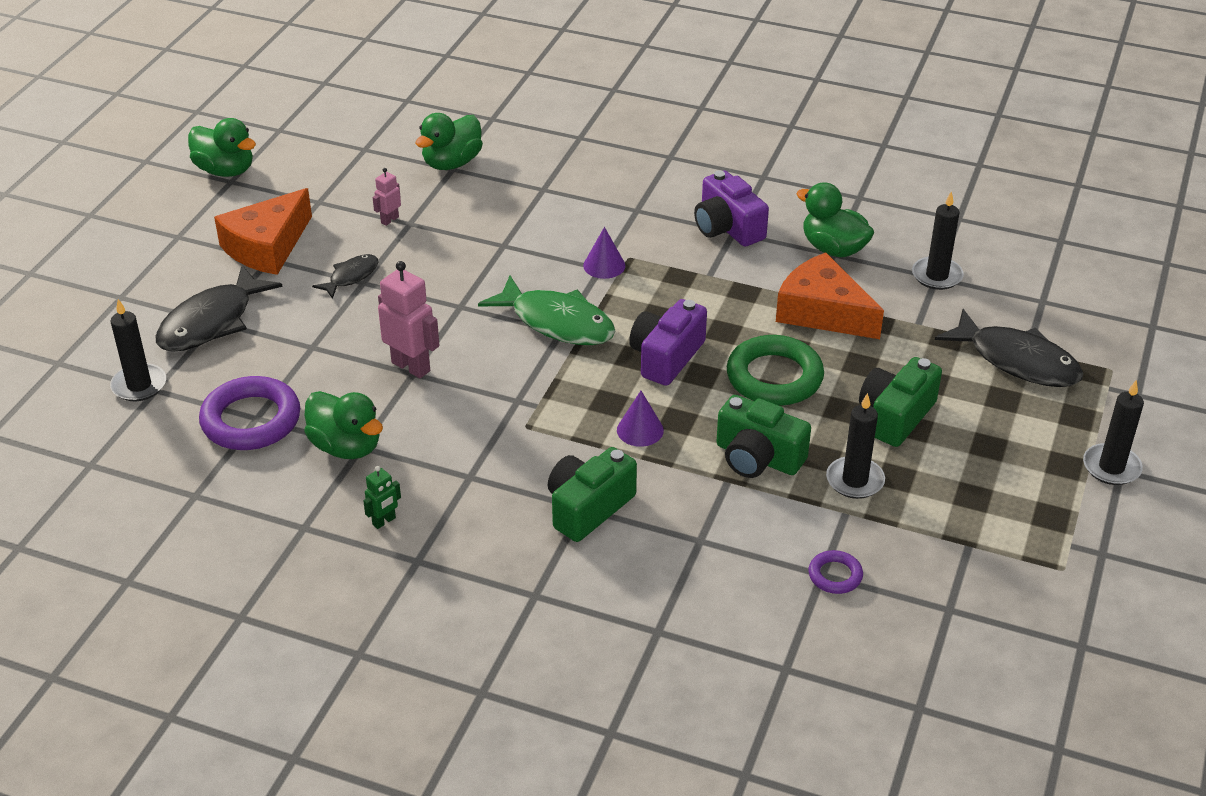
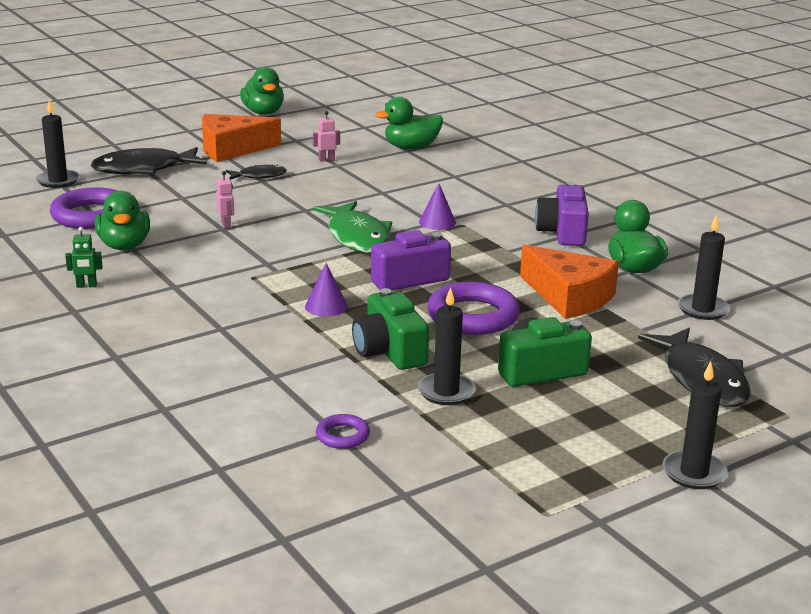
camera: 35 degrees right, 15 degrees down
pink robot [378,261,440,378] -> pink robot [216,171,234,229], size x0.53
green camera [548,447,637,542] -> none
green ring [727,335,824,406] -> purple ring [427,282,520,335]
orange cheese [776,253,884,339] -> orange cheese turned 150 degrees clockwise [520,245,619,319]

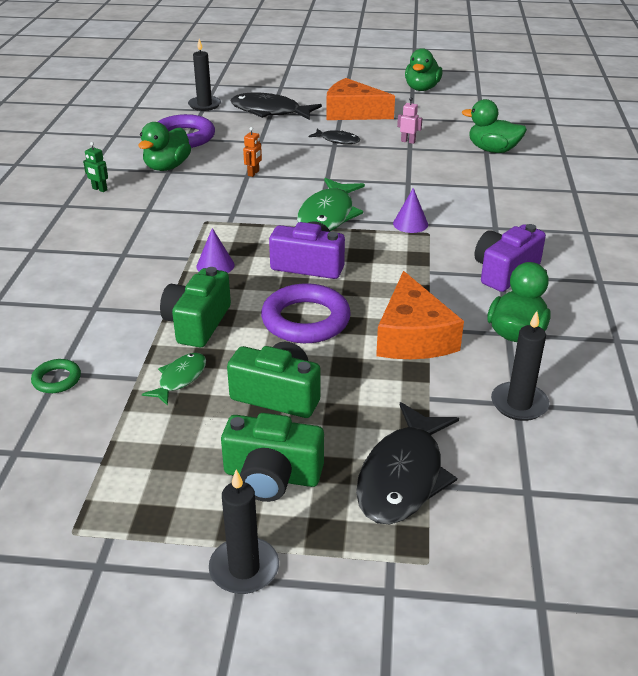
camera: 40 degrees right, 10 degrees up
pink robot [216,171,234,229] -> orange robot [243,127,262,177]
purple ring [316,414,370,449] -> green ring [31,359,81,393]
black candle [417,287,476,405] -> green fish [142,353,206,406]
none -> green camera [221,413,324,502]

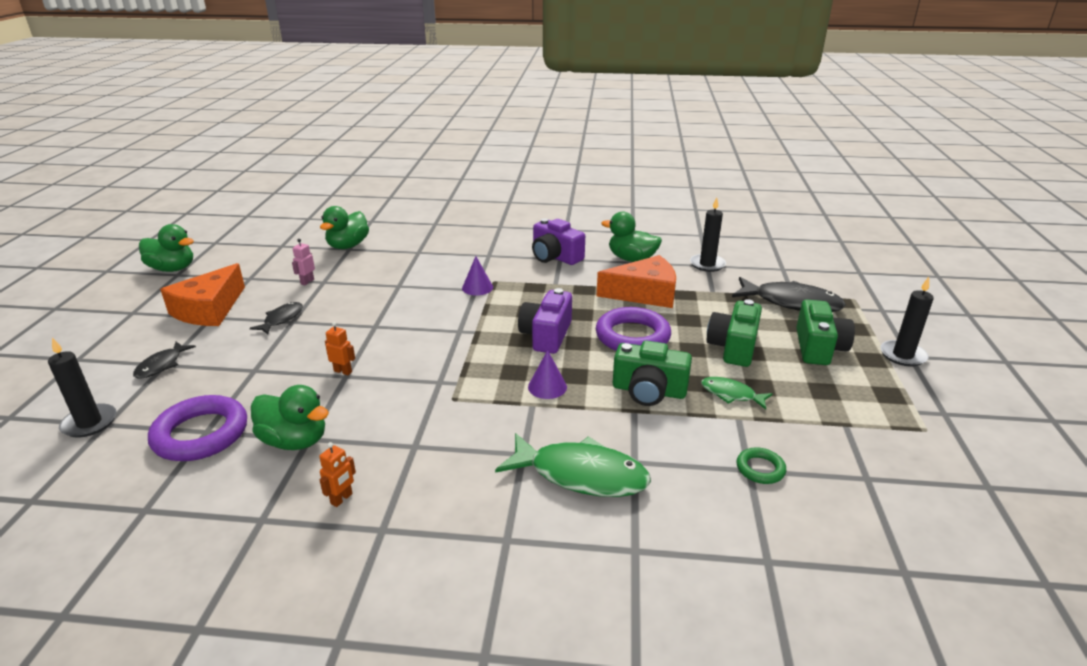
camera: 90 degrees left, 5 degrees down
green robot [83,142,108,192] -> orange robot [319,442,356,507]
black fish [230,92,322,120] -> black fish [133,342,196,379], size x0.53
green fish [297,178,365,231] -> green fish moved to [495,433,651,497]

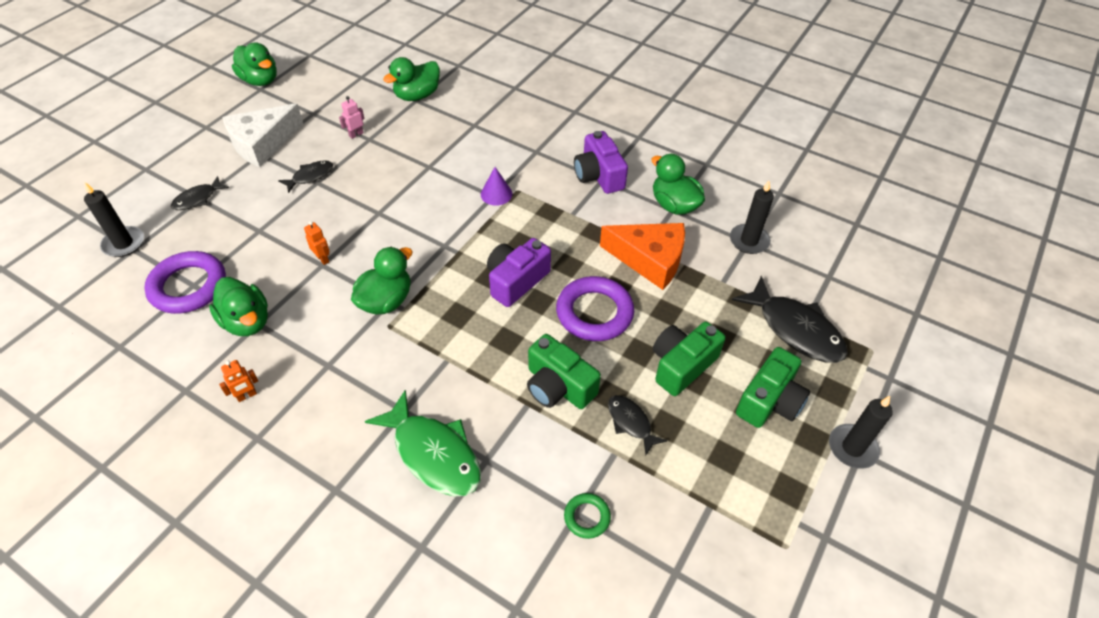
camera: 25 degrees right, 20 degrees up
orange cheese [160,263,245,326] -> white cheese [222,103,303,167]
purple cone [528,350,567,399] -> none
green fish [701,377,773,410] -> black fish [608,395,667,455]
none -> green duck [351,247,412,315]

